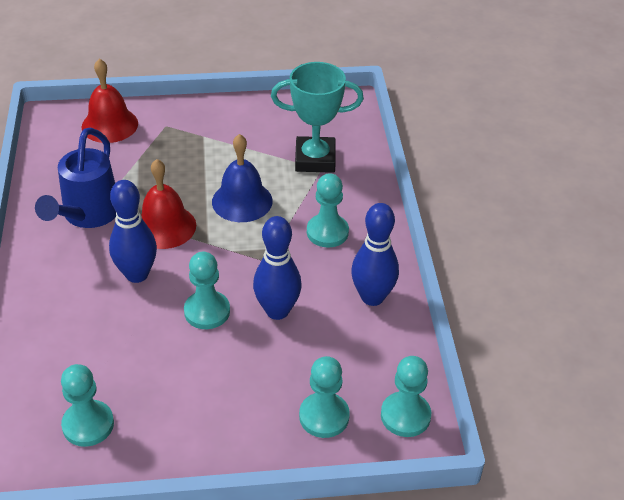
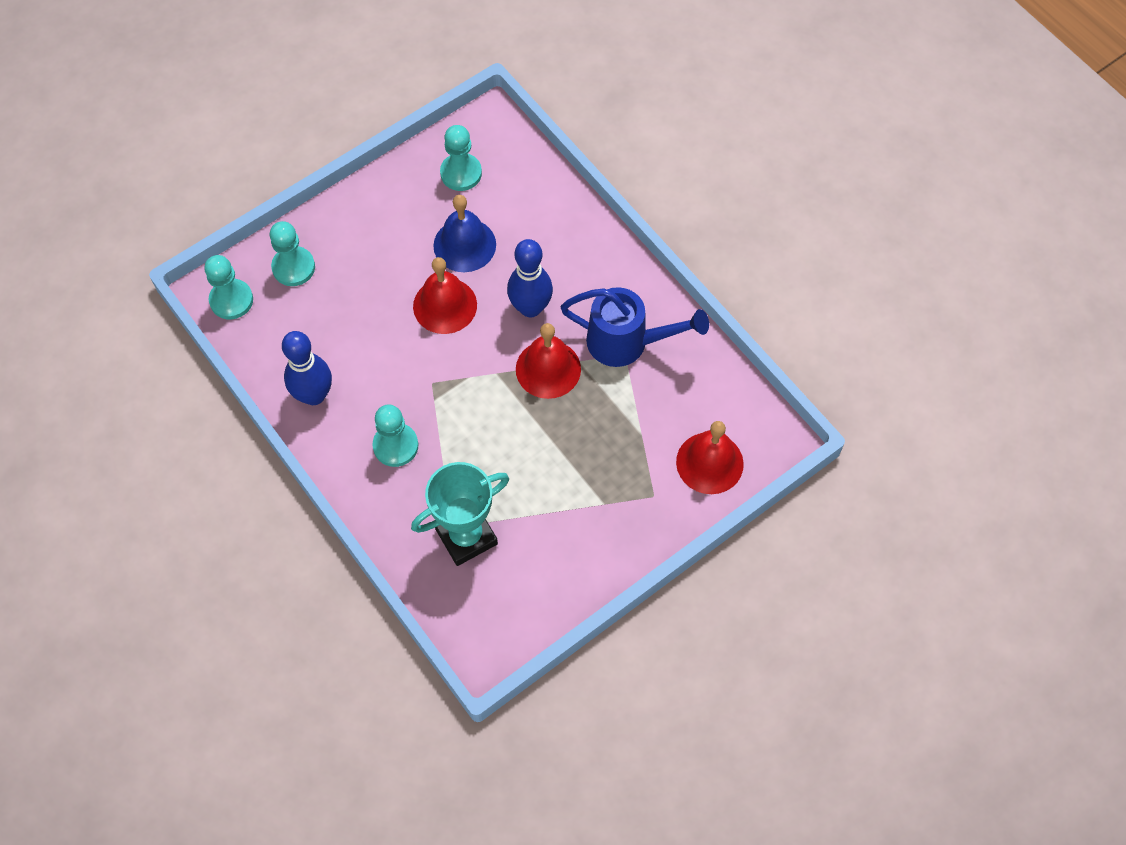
camera: 150 degrees right, 20 degrees up
blue watering can [35,128,116,228] -> blue watering can turned 120 degrees clockwise [560,287,709,367]
turquoise pawn [184,252,230,329] -> red bell [413,257,477,334]
blue bell [212,134,272,222] -> blue bell moved to [433,195,496,272]
blue bowling pin [253,216,302,320] -> none

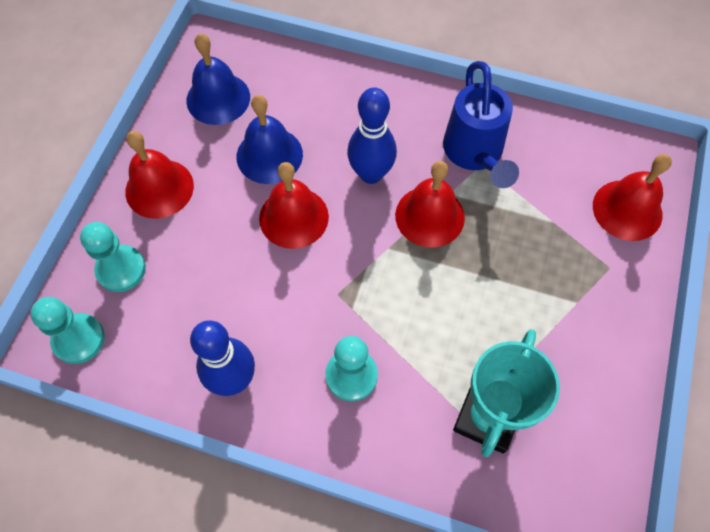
camera: 35 degrees left, 0 degrees up
turquoise pawn [440,125,482,191] -> blue bell [186,33,250,125]
blue watering can [560,287,709,367] -> blue watering can turned 105 degrees clockwise [443,61,519,188]
none -> red bell [125,131,194,219]

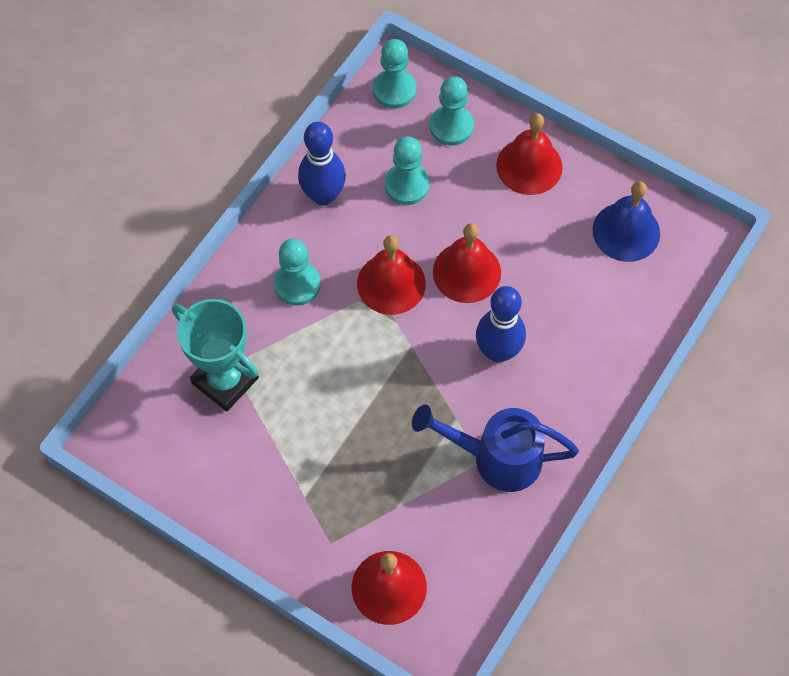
camera: 105 degrees right, 0 degrees up
blue bell [237,95,303,184] -> none
red bell [395,161,465,247] -> red bell moved to [357,235,426,315]
none -> turquoise pawn [385,137,430,205]

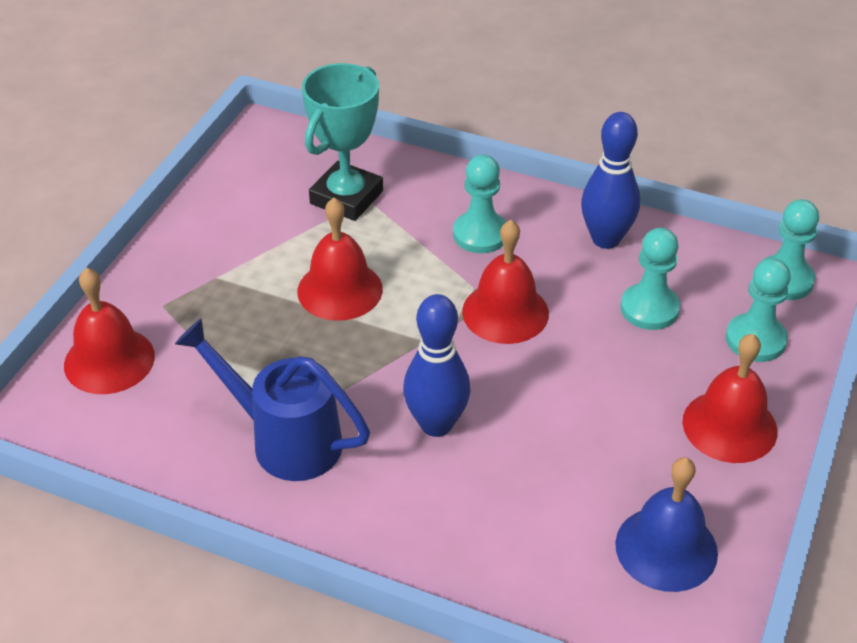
camera: 80 degrees right, 20 degrees down
blue watering can [412,404,579,492] -> blue watering can turned 60 degrees counterclockwise [175,318,370,481]
red bell [433,223,501,303] -> red bell moved to [297,198,383,321]

